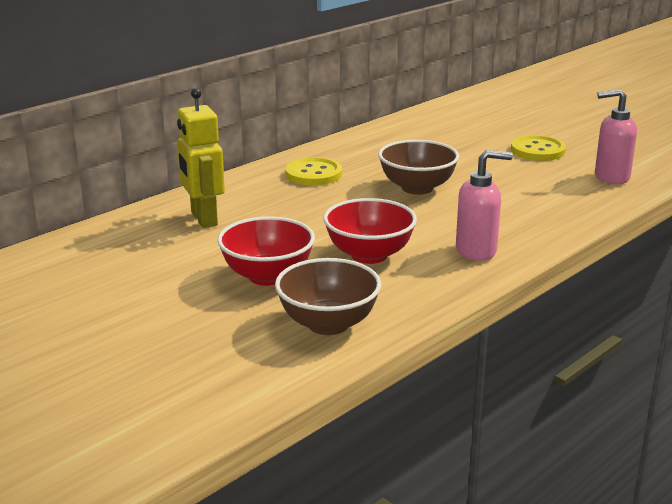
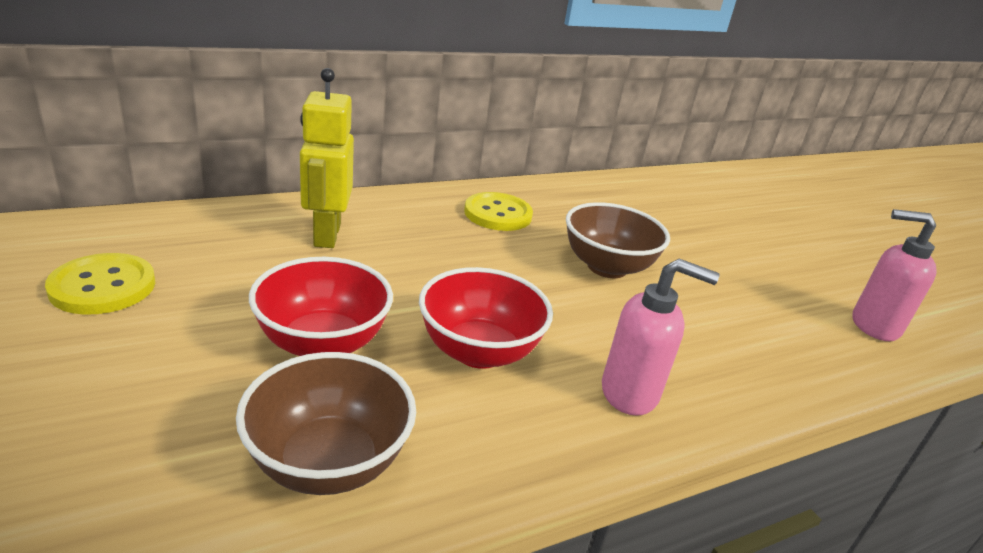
camera: 15 degrees right, 5 degrees up
yellow button [511,135,566,161] -> yellow button moved to [45,253,155,315]

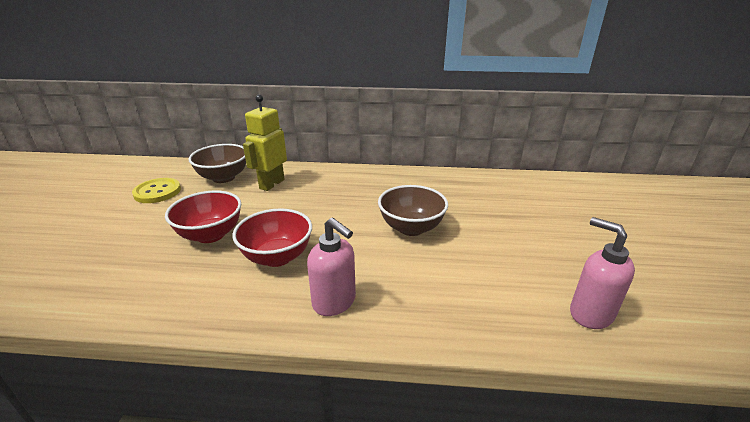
camera: 35 degrees right, 0 degrees up
brown bowl [236,352,416,495] -> brown bowl moved to [188,144,246,183]
yellow button [464,192,533,231] -> none

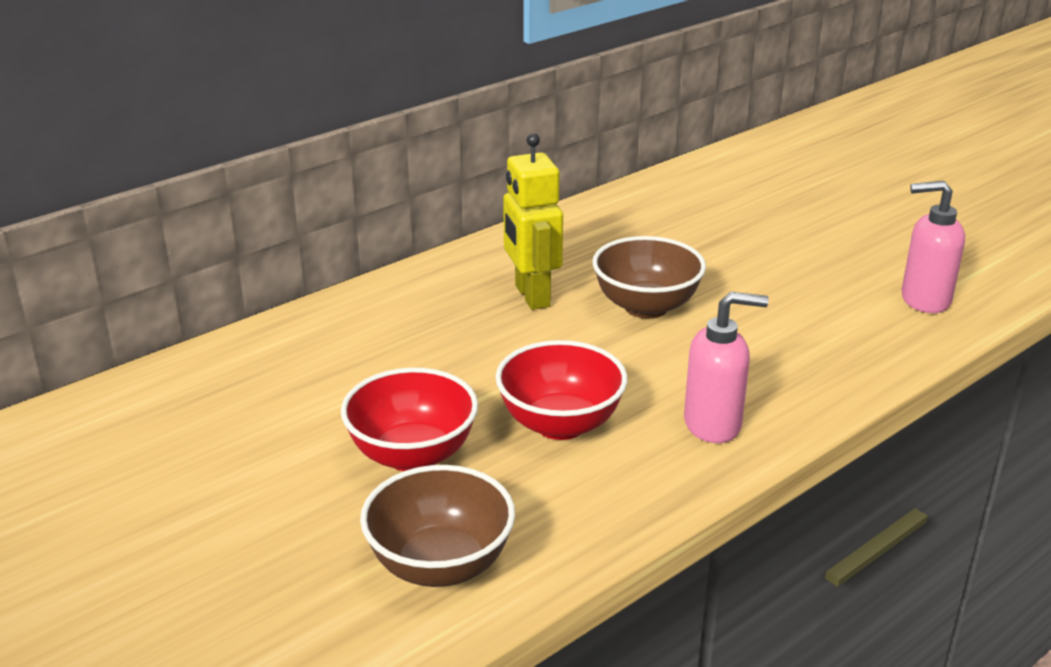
camera: 45 degrees left, 0 degrees up
yellow button [132,178,181,203] -> none
brown bowl [188,144,246,183] -> brown bowl moved to [360,465,515,587]
yellow robot [243,94,287,191] -> yellow robot moved to [503,133,563,310]

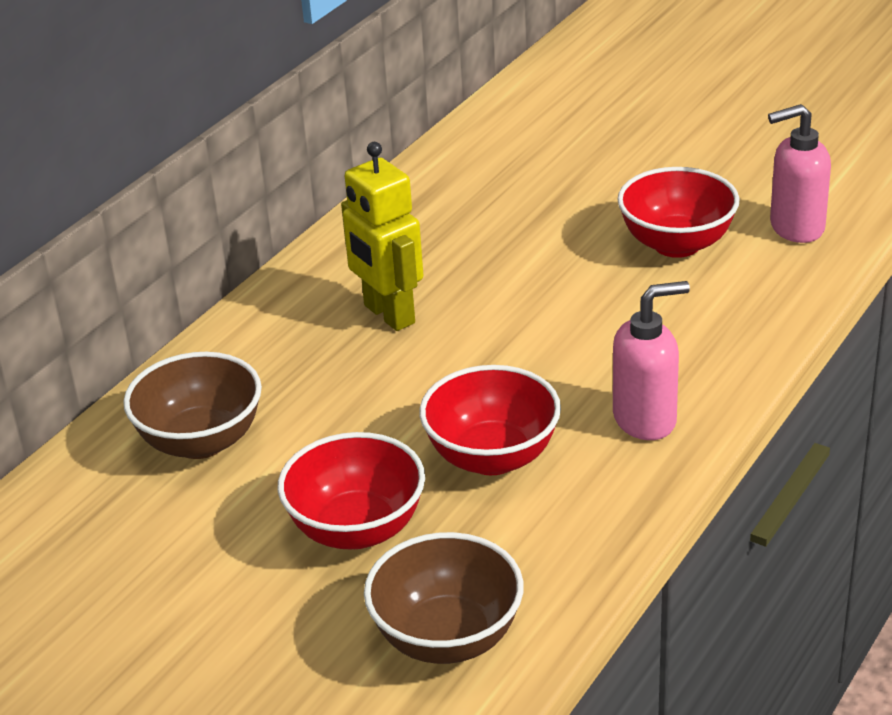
camera: 15 degrees left, 5 degrees up
brown bowl [592,236,706,318] -> brown bowl moved to [123,352,262,459]
none -> red bowl [617,167,740,258]

